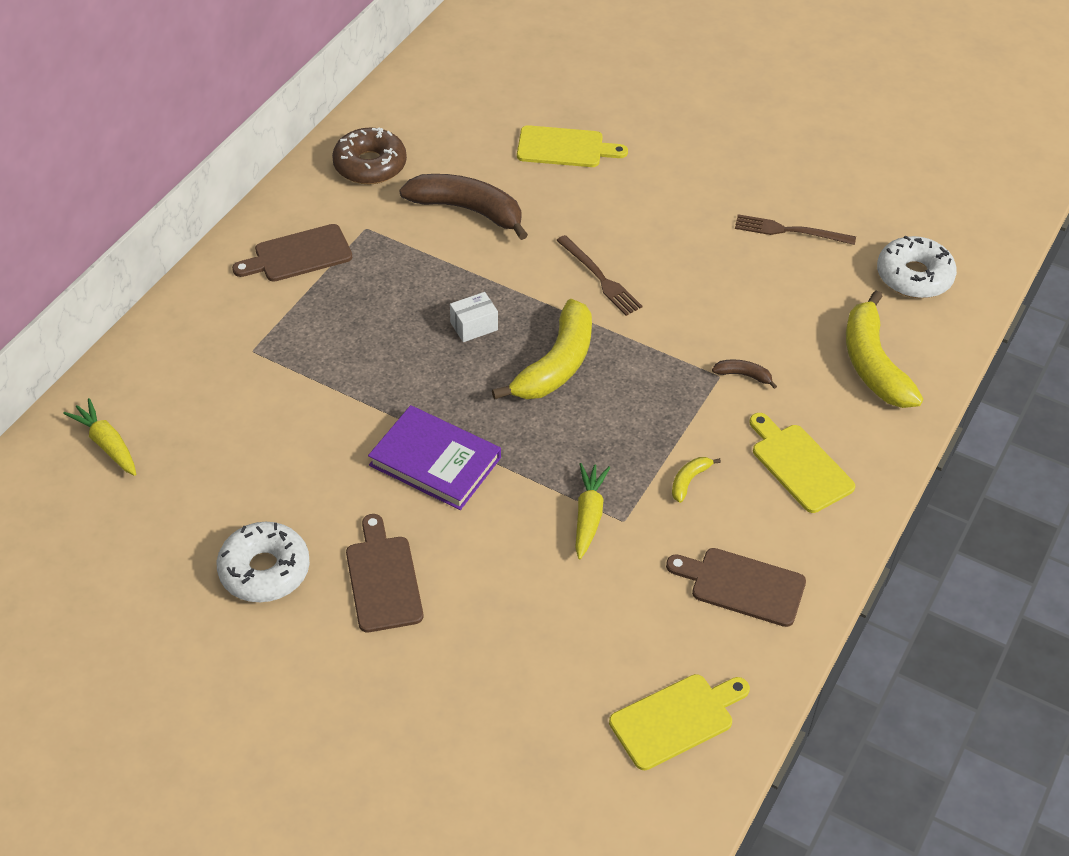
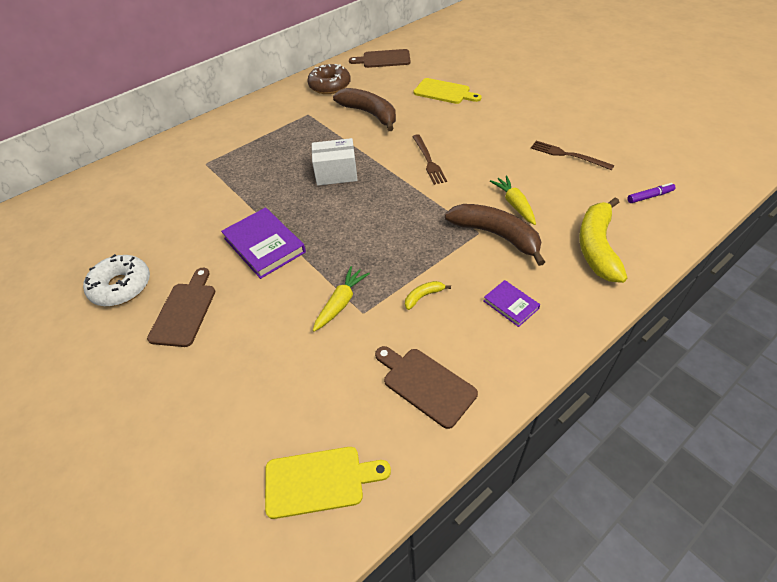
camera: 25 degrees right, 0 degrees up
yellow carrot [63,398,136,476] -> yellow carrot moved to [490,176,536,225]
brown cutting board [232,224,352,282] -> brown cutting board moved to [349,49,410,68]
white box [450,292,498,342] -> white box [312,138,358,186], size x1.61
yellow banana [492,299,592,400] -> none
brown banana [712,359,777,389] -> brown banana [445,204,545,266], size x2.32
yellow cutting board [749,413,855,513] -> purple book [484,280,540,327]
white donut [877,235,957,298] -> purple marker [627,183,676,203]

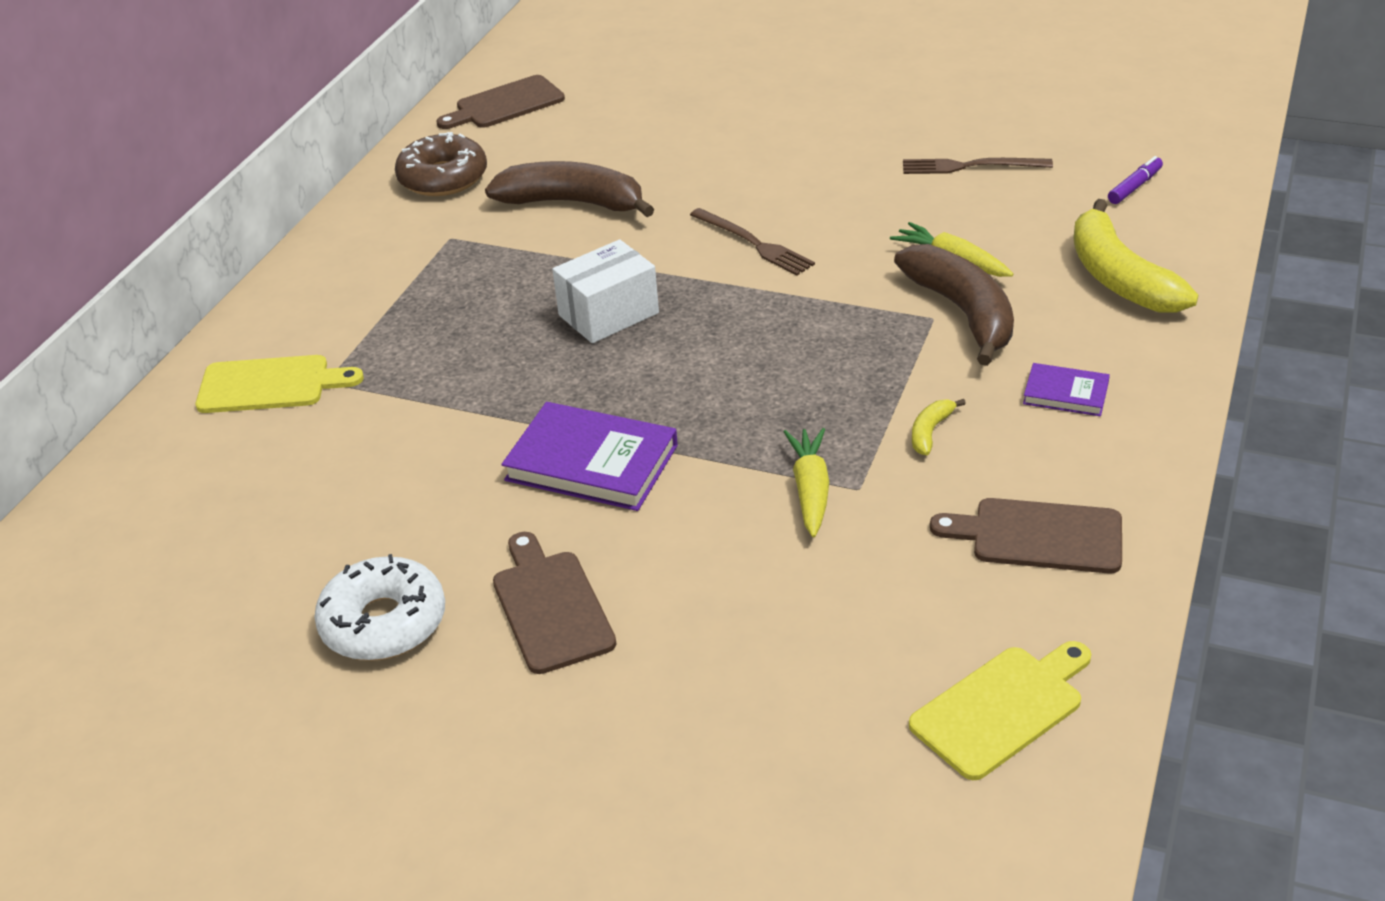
camera: 30 degrees left, 10 degrees down
yellow cutting board [414,78,482,104] -> yellow cutting board moved to [196,355,364,413]
brown banana [445,204,545,266] -> brown banana turned 60 degrees clockwise [894,244,1014,366]

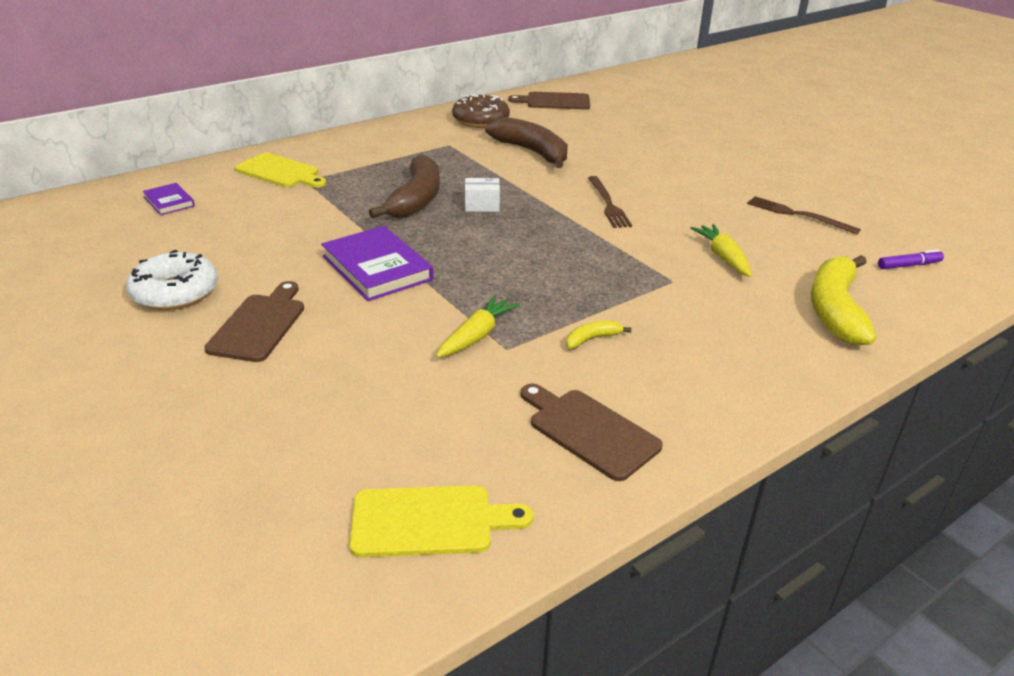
camera: 30 degrees right, 5 degrees down
white box [552,239,659,343] -> white box [465,178,500,212], size x0.62
brown banana [894,244,1014,366] -> brown banana moved to [369,155,440,218]
purple book [1023,363,1110,416] -> purple book moved to [142,183,195,215]

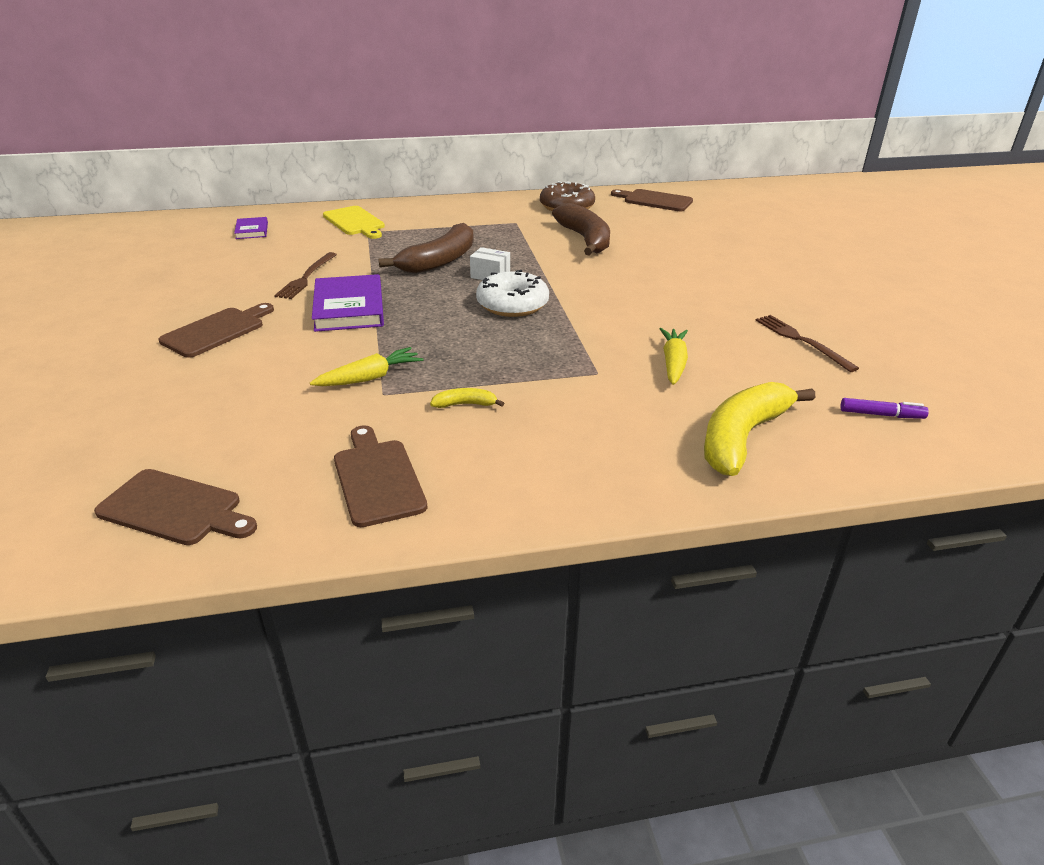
camera: 25 degrees right, 0 degrees up
white donut [126,250,218,310] -> white donut moved to [476,270,549,317]
yellow cutting board [349,485,533,557] -> brown cutting board [94,469,257,545]
brown fork [588,176,632,228] -> brown fork moved to [274,252,337,299]

